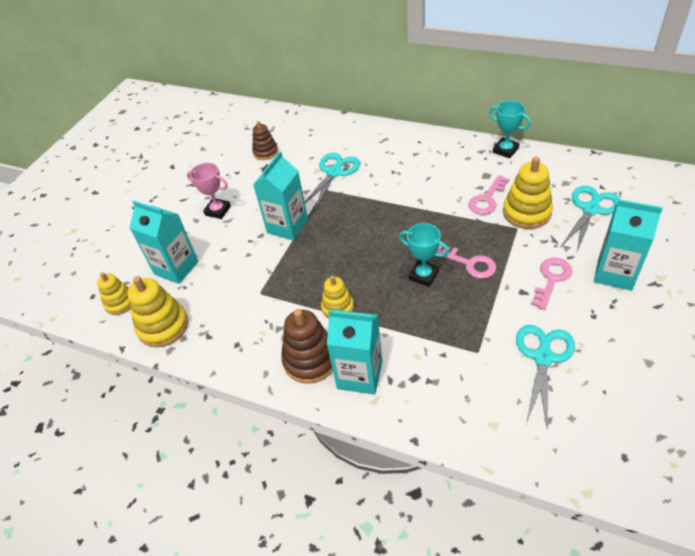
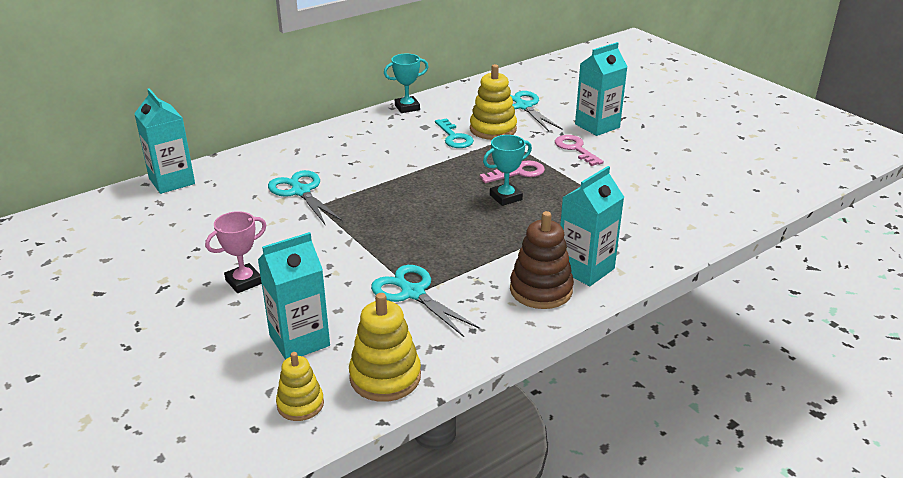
camera: 65 degrees left, 15 degrees down
brown stacking toy [252,121,278,160] -> none
turquoise carton [253,151,308,241] -> turquoise carton moved to [134,88,195,194]
yellow stacking toy [321,276,354,319] -> none
pink key [468,175,509,215] -> turquoise key [435,118,474,148]
turquoise scissors [516,325,575,430] -> turquoise scissors moved to [371,265,480,337]

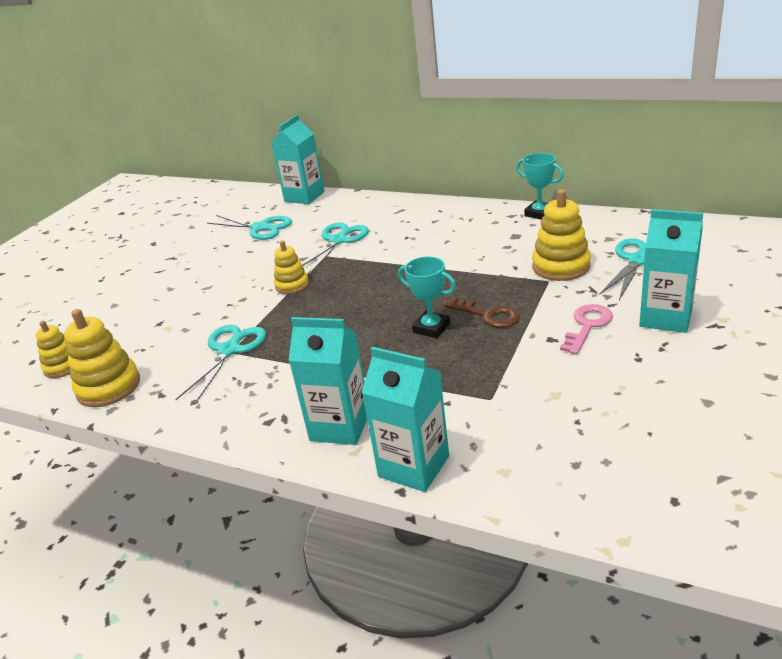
camera: 65 degrees right, 0 degrees up
pink trophy [205,211,266,293] -> none
turquoise carton [258,232,330,360] -> turquoise carton moved to [362,347,449,492]
turquoise key [435,118,474,148] -> none
pink key [480,160,545,183] -> brown key [444,297,520,328]
brown stacking toy [510,211,574,309] -> none
none -> turquoise scissors [207,215,292,240]
none -> yellow stacking toy [274,241,309,294]

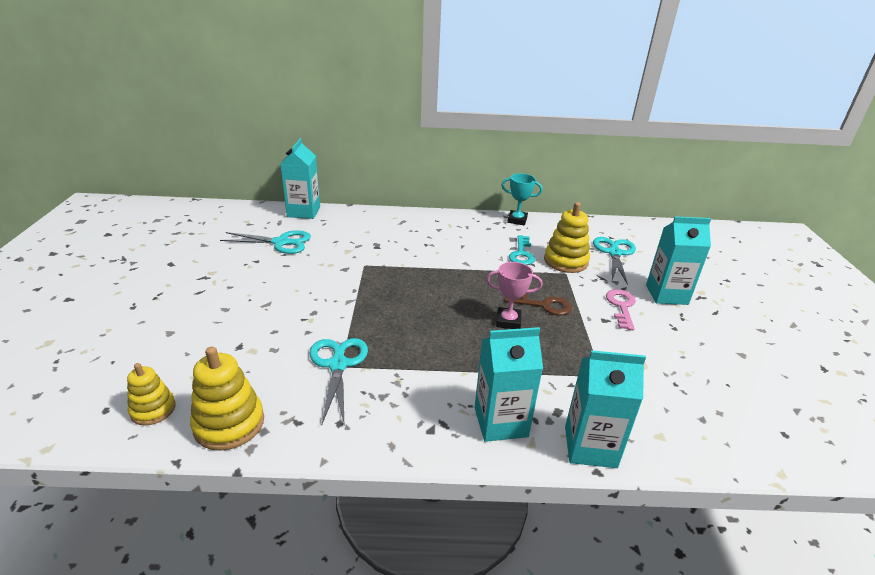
camera: 30 degrees left, 0 degrees up
yellow stacking toy [274,241,309,294] -> none
turquoise scissors [301,222,369,275] -> none
turquoise trophy [398,257,456,338] -> pink trophy [486,262,542,329]
none -> turquoise key [509,235,535,265]

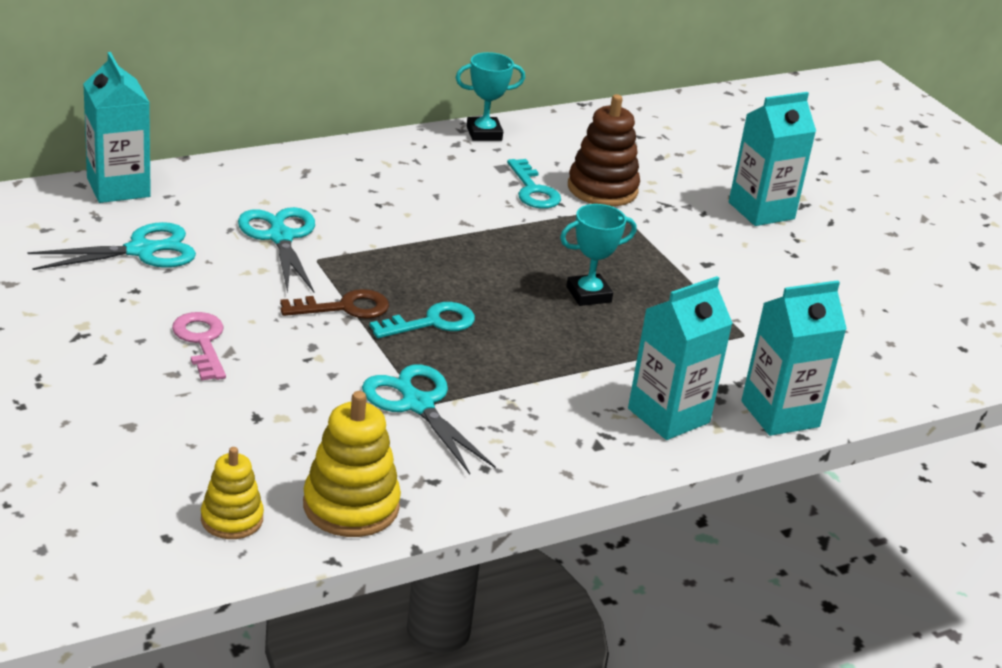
camera: 30 degrees left, 0 degrees up
pink trophy [486,262,542,329] -> turquoise trophy [560,204,637,306]
brown key [505,294,572,316] -> brown key moved to [280,289,389,319]
yellow stacking toy [544,202,590,273] -> brown stacking toy [568,94,640,206]
turquoise scissors [593,237,636,285] -> turquoise scissors moved to [238,207,315,293]
pink key [606,289,636,330] -> pink key moved to [172,312,226,381]
none -> turquoise key [370,302,475,338]

